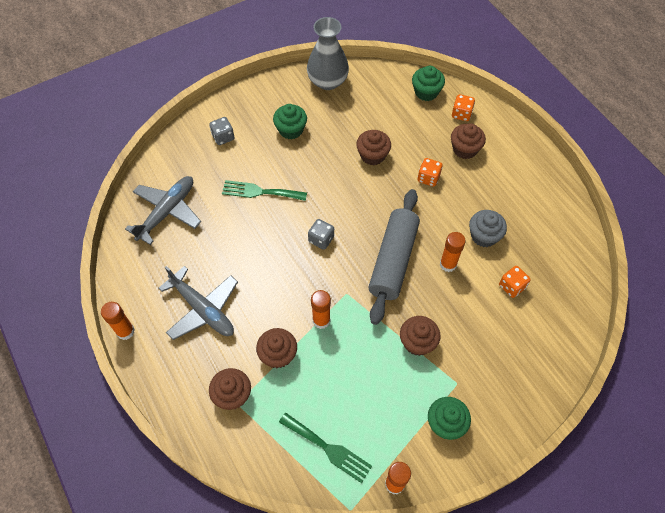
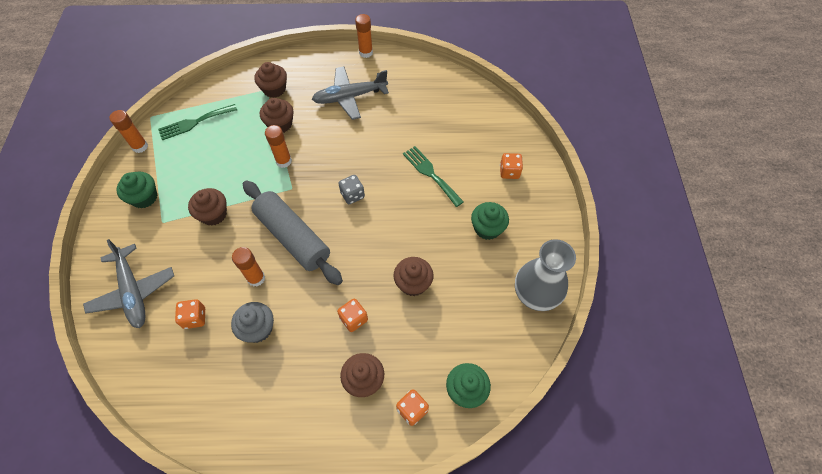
camera: 120 degrees right, 0 degrees up
grey plane [125,176,201,245] -> grey plane moved to [83,239,174,328]
grey dice [209,117,234,145] -> orange dice [500,153,523,179]
green fork [222,180,307,201] -> green fork turned 75 degrees counterclockwise [403,146,464,207]

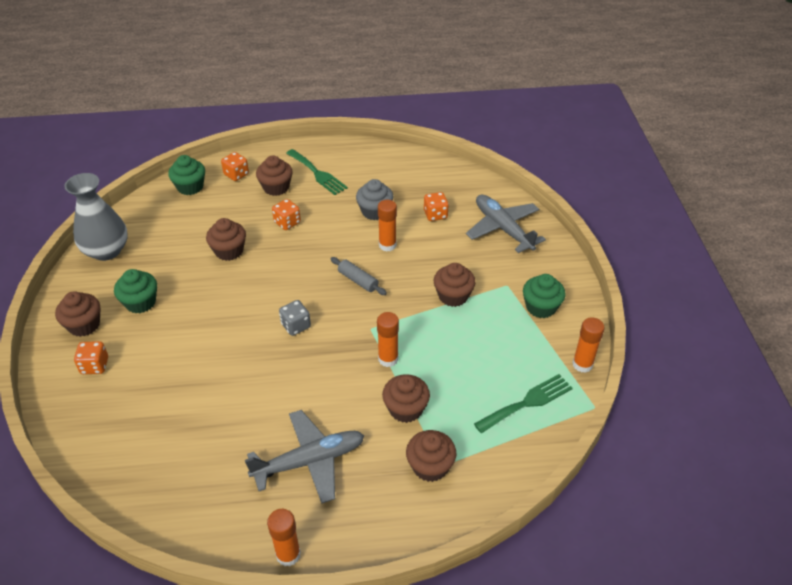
camera: 175 degrees right, 15 degrees down
grey rolling pin [243,181,343,285] -> grey rolling pin [331,257,387,295], size x0.45
green fork [403,146,464,207] -> green fork moved to [286,149,348,195]
none -> brown cupcake [55,291,100,337]

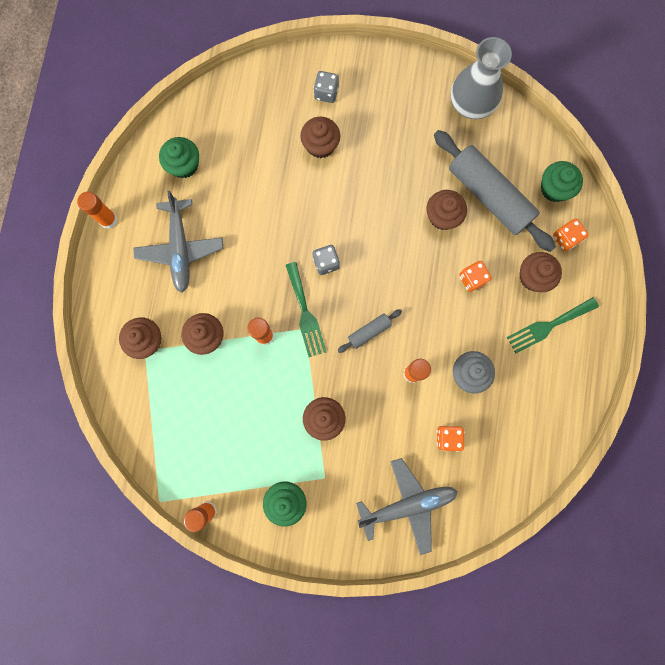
camera: 105 degrees right, 35 degrees up
brown cupcake [55,291,100,337] -> brown cupcake moved to [300,117,340,158]
orange dice [74,341,108,374] -> grey dice [314,71,339,103]
green cupcake [114,269,157,313] -> green cupcake moved to [159,137,199,178]
green fork [474,374,573,433] -> green fork moved to [286,262,326,357]
none -> grey rolling pin [434,130,556,252]

